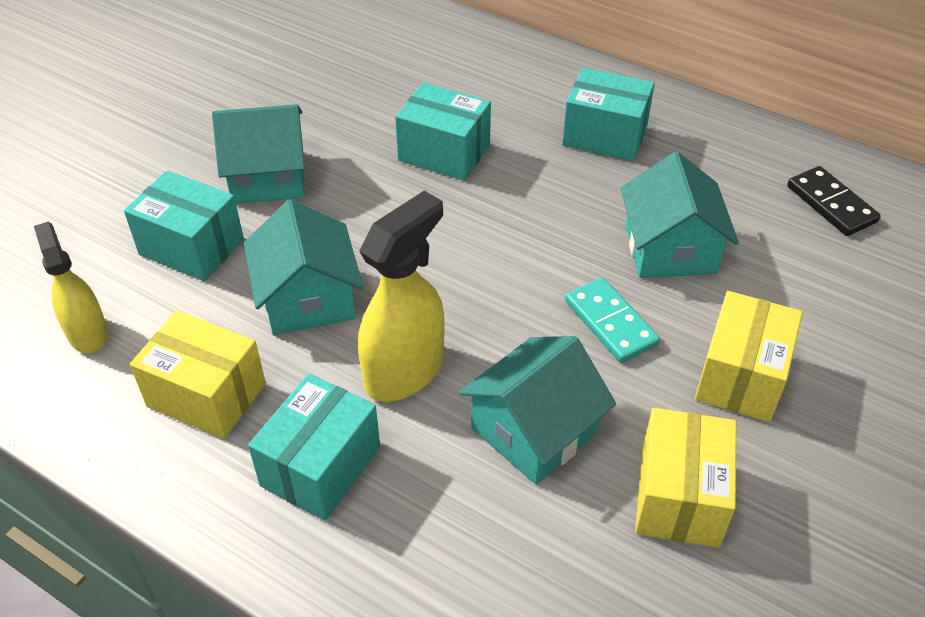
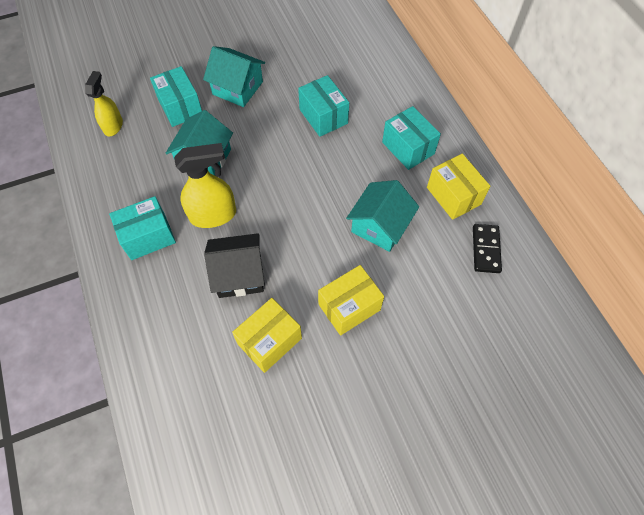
camera: 35 degrees right, 15 degrees up
yellow box [130,311,266,439] -> yellow box moved to [427,154,490,220]
turquoise house [459,336,616,485] -> black house [204,233,265,298]
turquoise domino [565,278,660,363] -> none

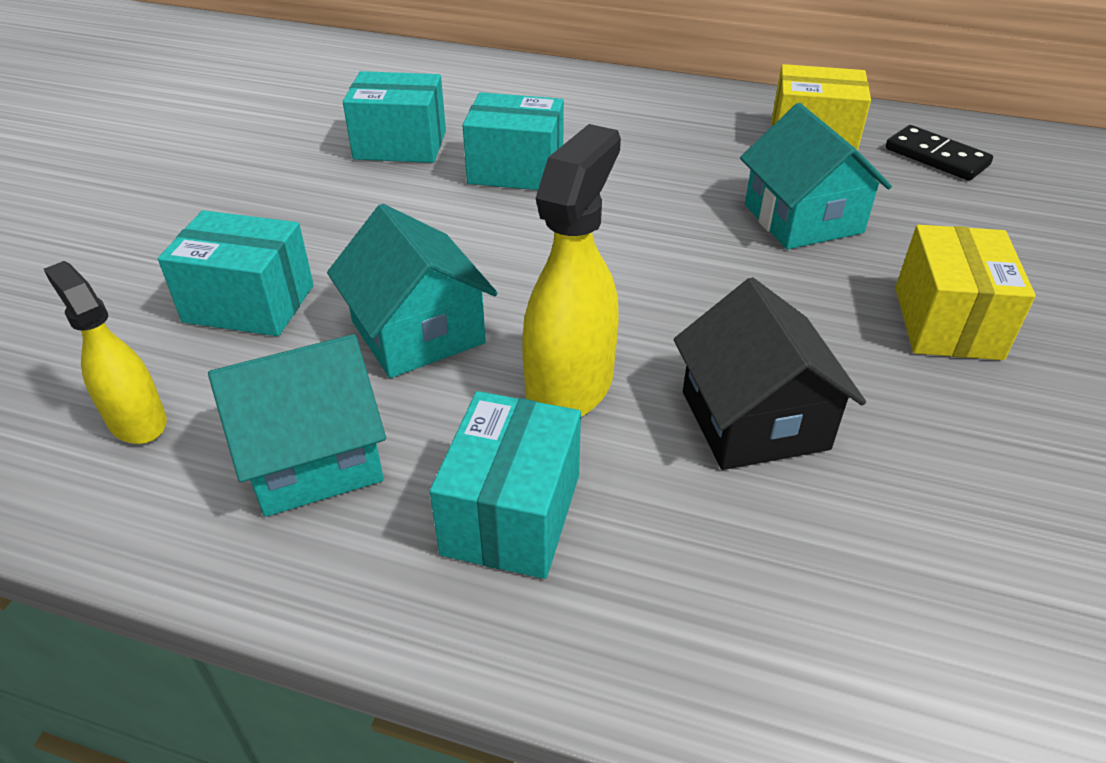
camera: 50 degrees left, 20 degrees down
turquoise house [203,46,265,107] -> turquoise house moved to [208,334,386,517]
black house [204,233,265,298] -> black house turned 45 degrees counterclockwise [674,278,866,470]
yellow box [232,298,302,373] -> none
turquoise box [382,106,441,170] -> turquoise box moved to [343,71,446,163]

